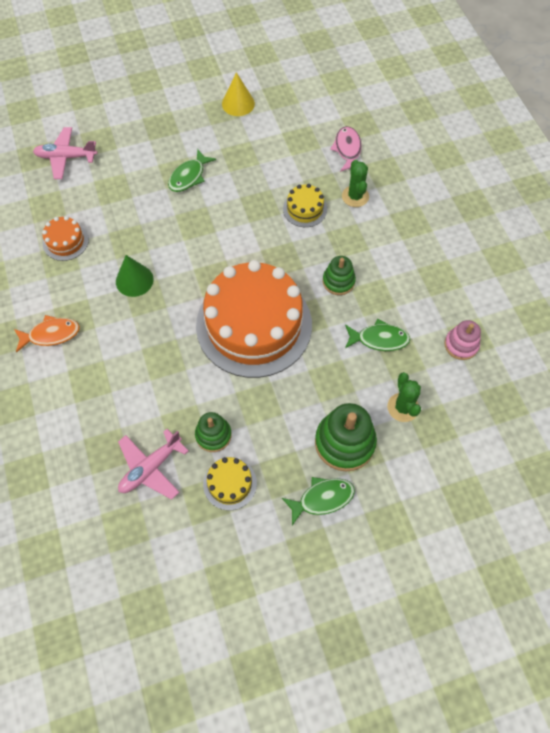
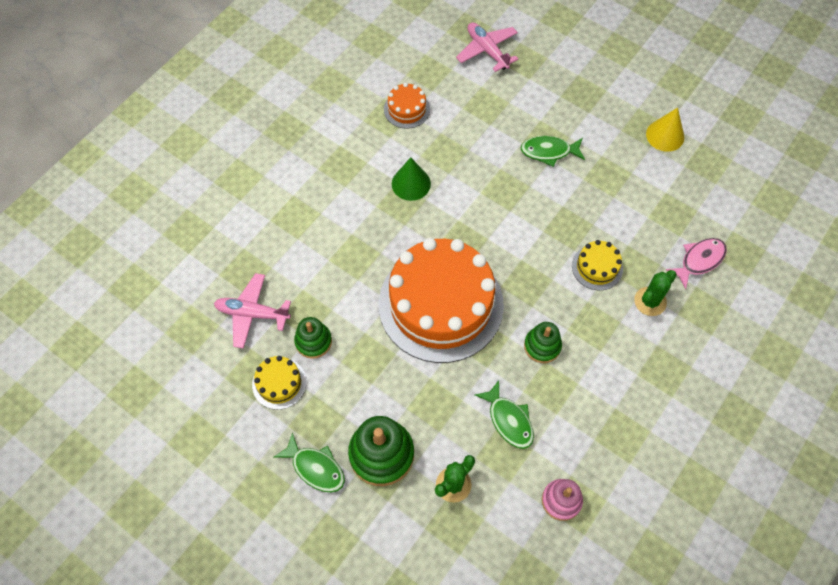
camera: 55 degrees right, 0 degrees up
orange fish [14,315,80,353] -> none

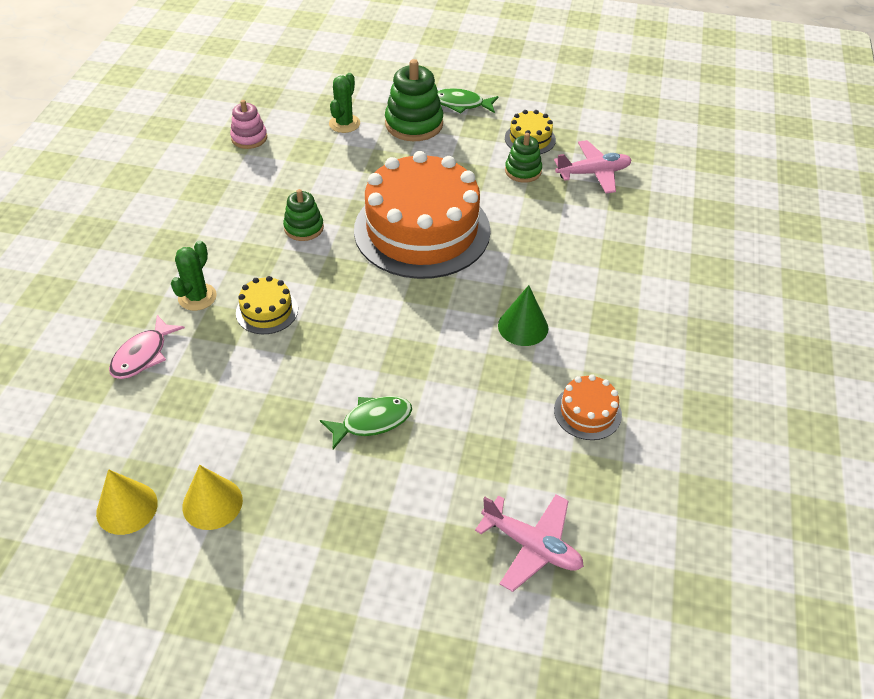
camera: 155 degrees right, 15 degrees down
green fish [475,380,534,449] -> none
none -> yellow cone [96,469,158,535]

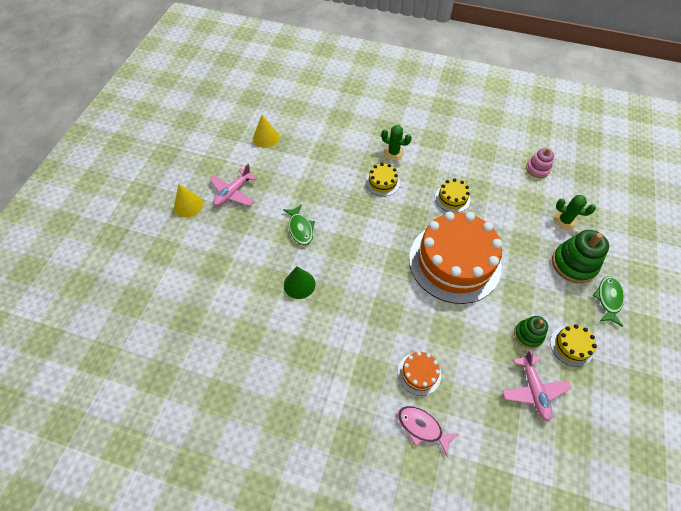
camera: 95 degrees right, 10 degrees up
pink fish [109,315,185,379] -> pink fish moved to [398,406,458,457]
yellow cone [182,465,243,530] -> yellow cone moved to [174,184,203,217]
green stacking toy [283,189,324,241] -> yellow cake [435,178,470,213]
pink plane [475,494,584,592] -> pink plane moved to [209,164,257,206]
green cone [498,285,548,346] -> green cone moved to [284,267,316,299]
orange cake [554,374,622,440] -> orange cake moved to [398,352,441,396]

